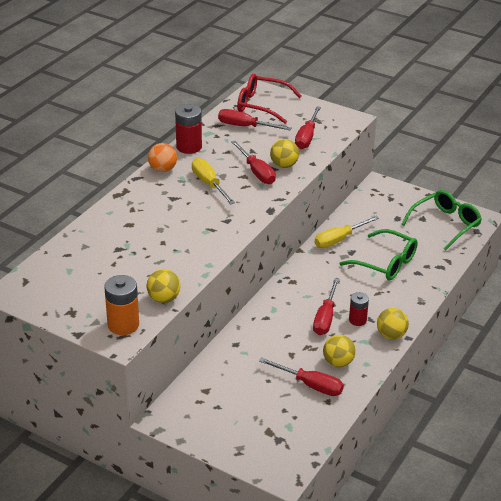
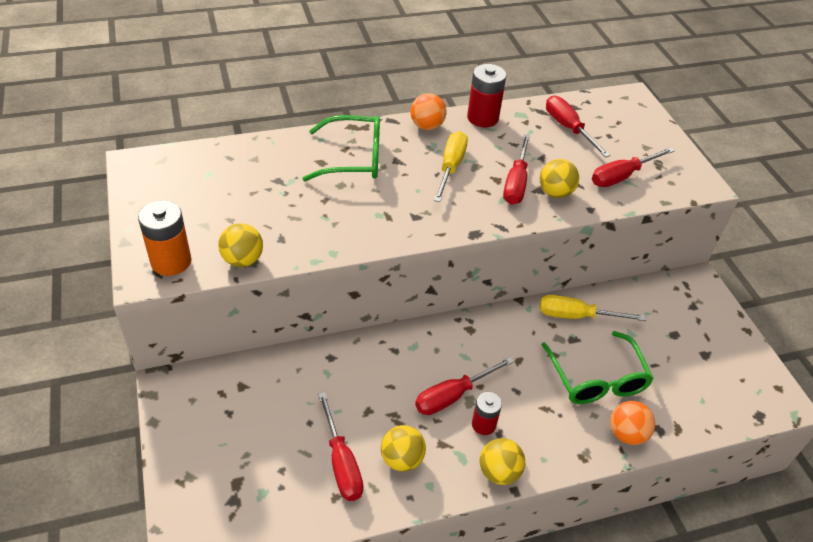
camera: 40 degrees right, 10 degrees up
red glasses [237,74,302,124] -> none
green glasses [402,190,482,250] -> green glasses moved to [302,115,380,181]
none -> orange ball [610,401,655,445]

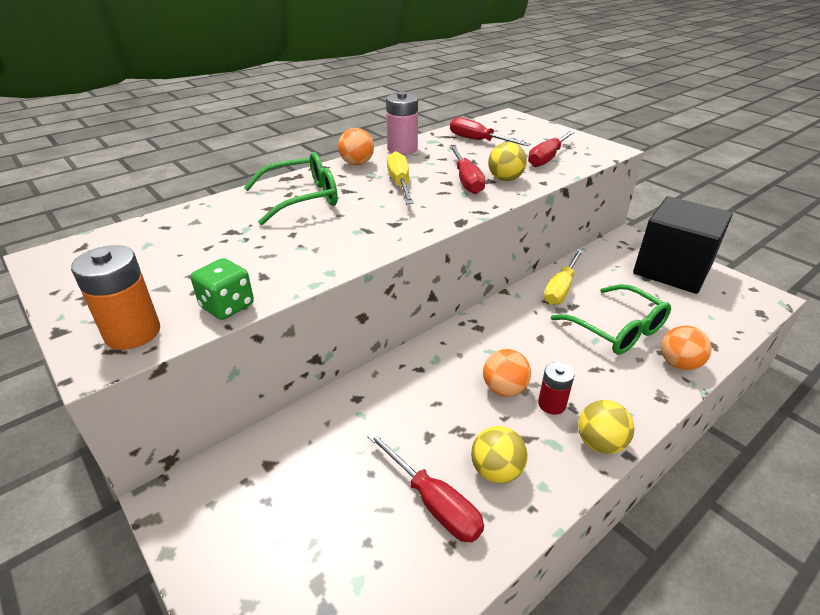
camera: 20 degrees left, 10 degrees down
yellow ball [218,223,263,267] -> green dice [191,258,254,320]
red screwdriver [415,357,514,415] -> orange ball [483,349,531,397]
red battery [467,64,507,127] -> pink battery [386,92,418,155]
yellow screwdriver [540,295,646,321] -> yellow screwdriver turned 45 degrees counterclockwise [544,249,583,305]
none -> black cube [633,196,733,294]

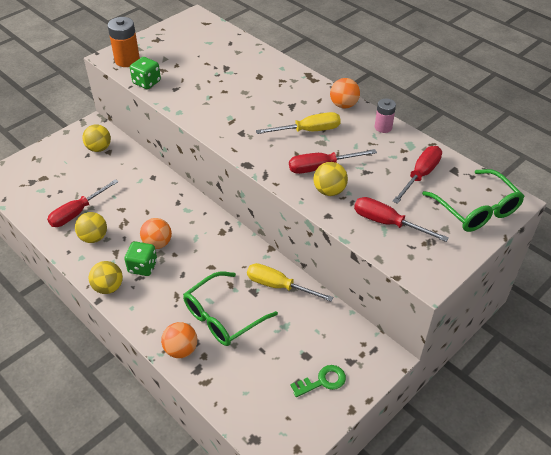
camera: 85 degrees right, 10 degrees up
green glasses [244,152,338,225] -> green glasses moved to [422,169,524,232]
pink battery [386,92,418,155] -> pink battery [375,98,396,133], size x0.64
red battery [538,362,574,415] -> green dice [124,241,157,276]
black cube [633,196,733,294] -> green key [290,365,346,397]
none -> yellow ball [82,124,111,152]

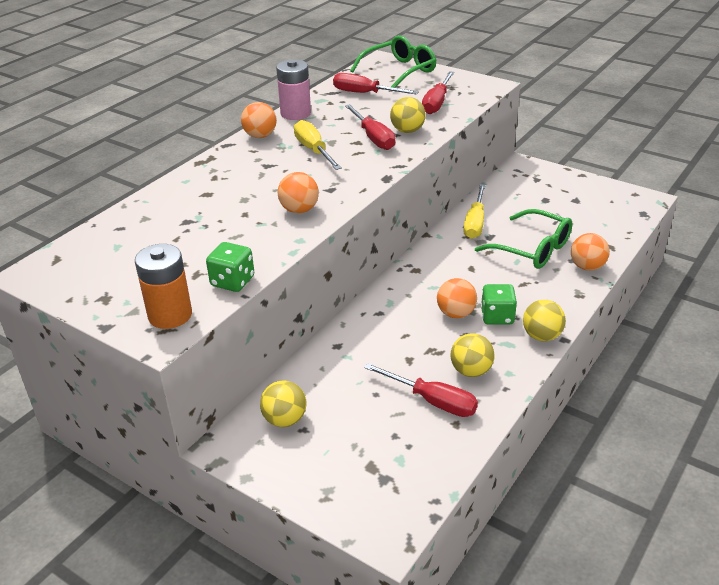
camera: 100 degrees left, 10 degrees down
green key [290,365,346,397] -> none
pink battery [375,98,396,133] -> pink battery [276,59,311,120], size x1.57
none -> orange ball [278,172,319,213]

